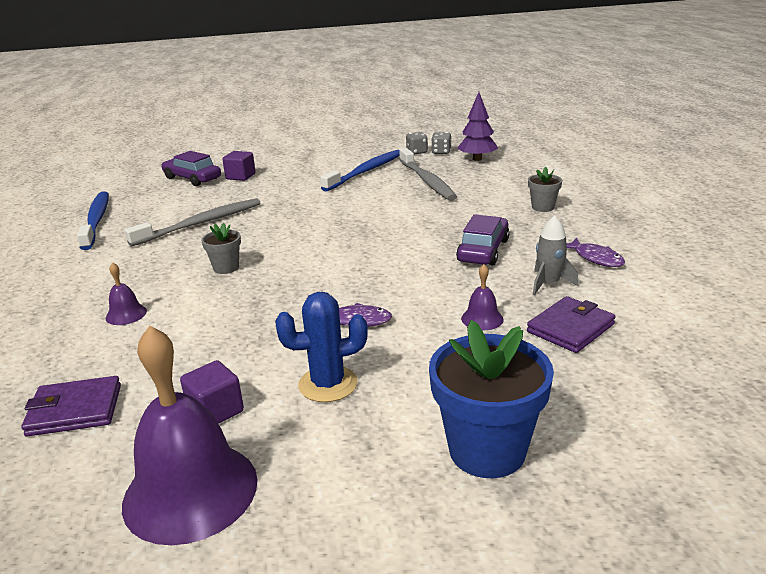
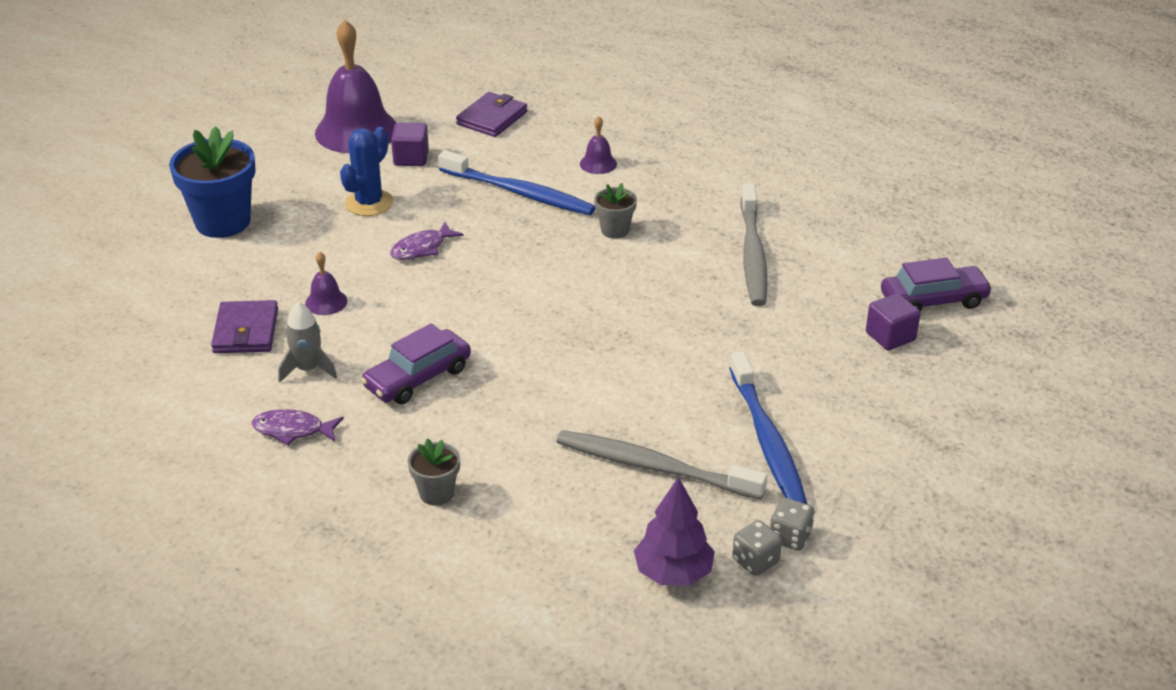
camera: 130 degrees right, 10 degrees up
blue toothbrush [77,191,109,250] -> blue toothbrush moved to [438,150,595,215]
purple car [456,214,510,265] -> purple car turned 75 degrees clockwise [361,323,471,404]

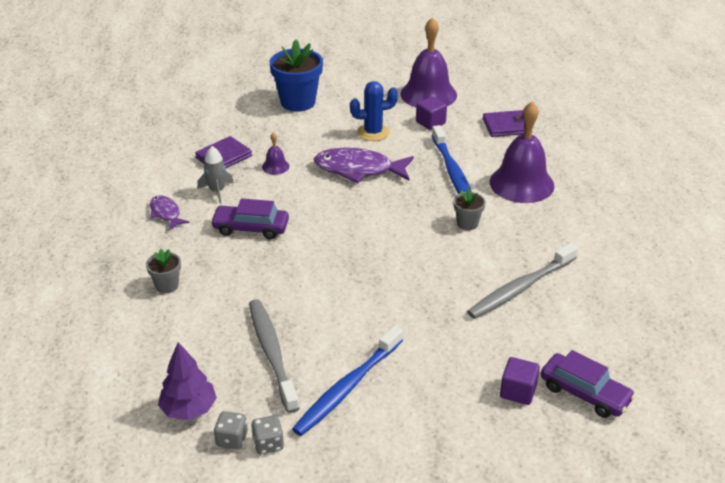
camera: 50 degrees right, 0 degrees up
purple fish [390,222,464,260] -> purple fish [314,147,414,183], size x1.86
purple bell [580,116,617,174] -> purple bell [490,101,555,203], size x2.30

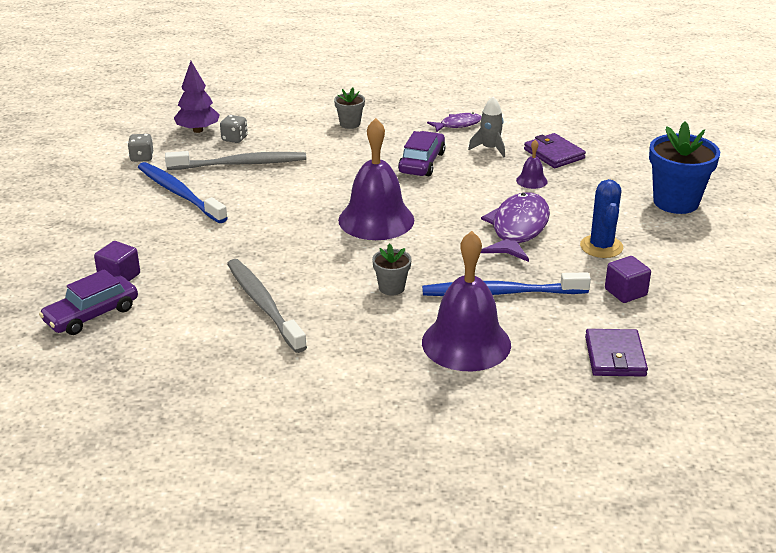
camera: 100 degrees right, 5 degrees down
grey dice [214,411,248,449] -> grey dice moved to [220,115,248,143]
purple bell [400,17,457,107] -> purple bell moved to [338,118,414,240]

